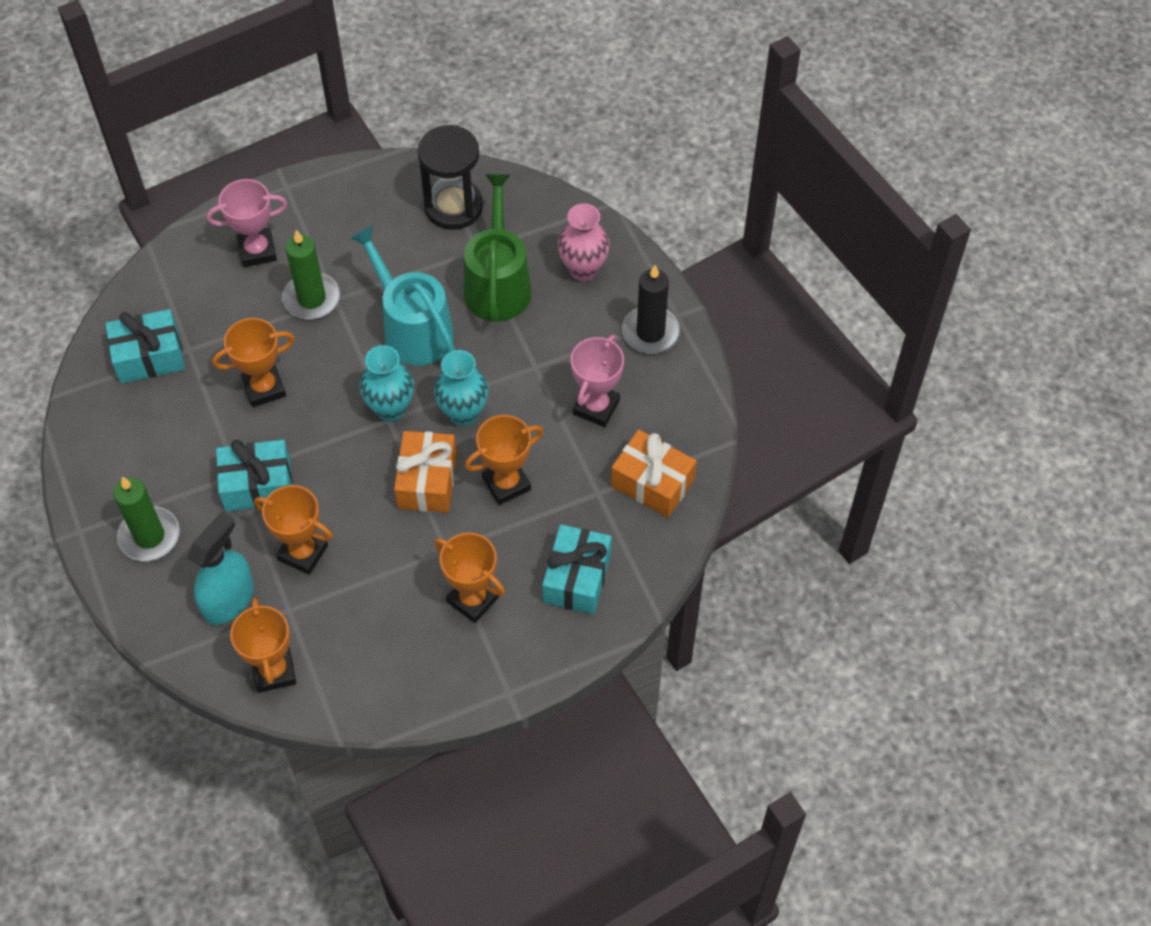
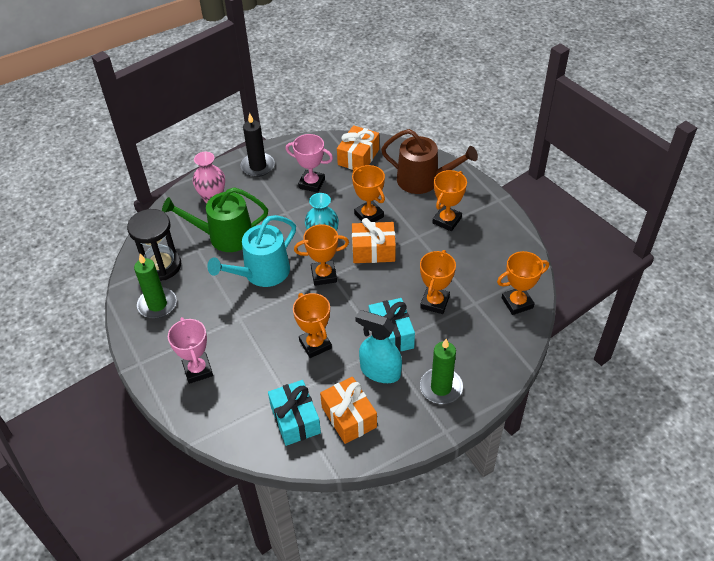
camera: 95 degrees left, 10 degrees down
turquoise spray bottle [187,511,254,625] -> turquoise spray bottle moved to [355,310,402,383]
green candle [282,230,340,319] -> green candle moved to [134,254,177,319]
turquoise vase [359,345,414,422] -> orange trophy [294,224,349,286]
turquoise gift [542,524,612,614] -> brown watering can [381,129,478,194]
none -> orange gift [320,377,377,444]

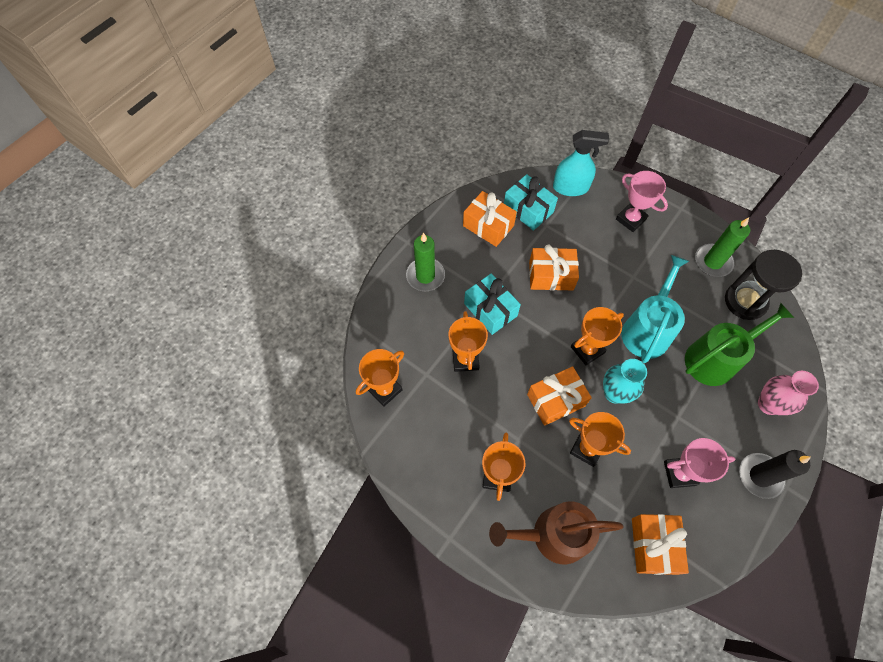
camera: 155 degrees right, 15 degrees up
orange trophy [293,293,332,358] -> orange gift [529,244,579,290]
turquoise spray bottle [355,310,402,383] -> turquoise spray bottle moved to [553,130,609,196]

